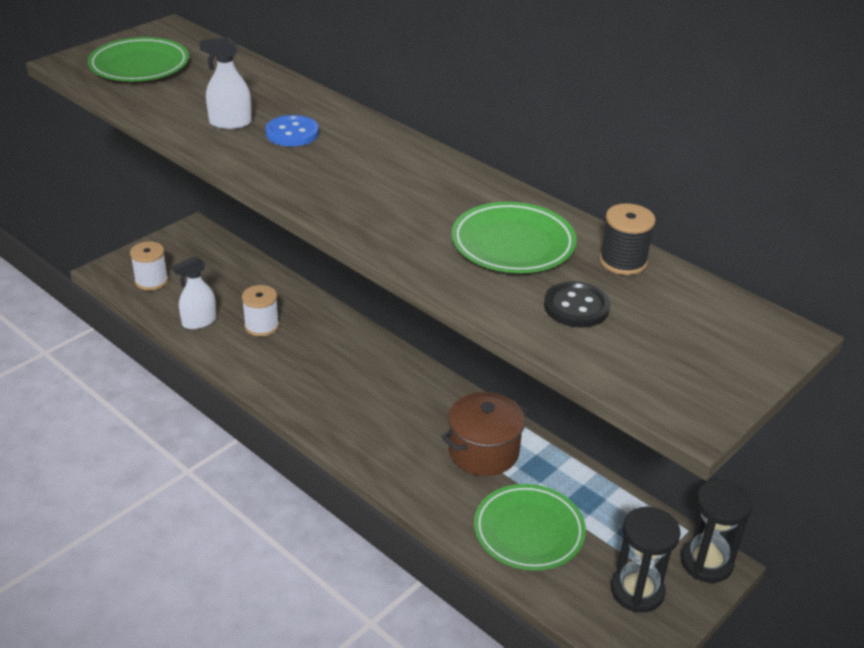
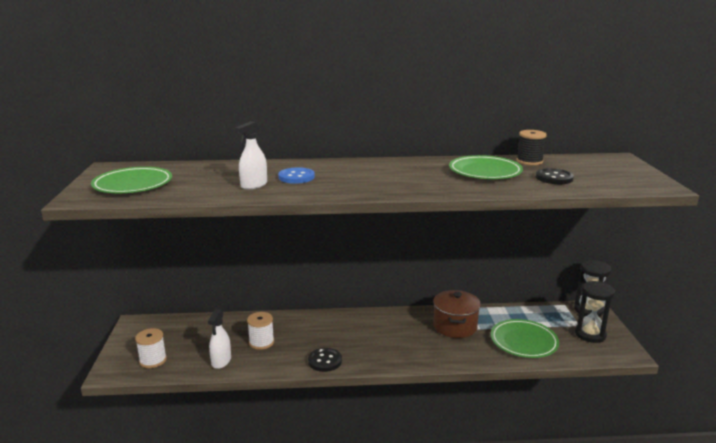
camera: 45 degrees left, 15 degrees down
none -> black button [308,348,342,372]

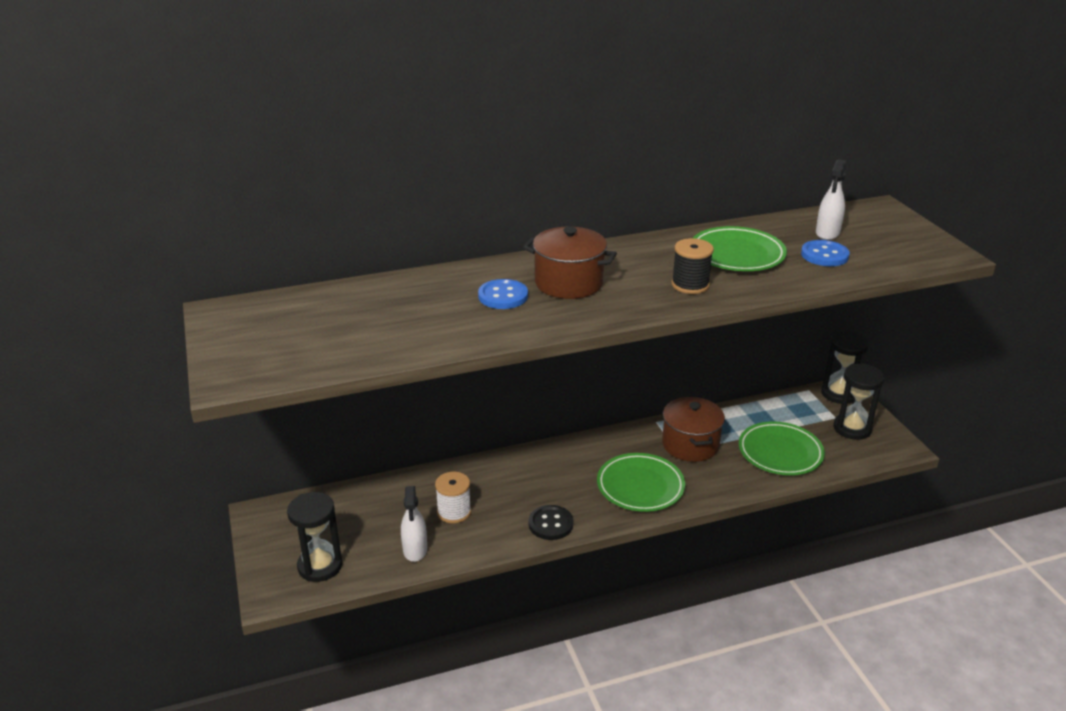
camera: 15 degrees left, 10 degrees up
green plate [91,167,172,193] -> green plate moved to [597,453,685,512]
white spool [135,328,167,368] -> black hourglass [287,492,343,582]
white spray bottle [235,121,267,190] -> white spray bottle moved to [816,159,846,240]
black spool [517,130,547,165] -> black spool moved to [671,238,714,294]
black button [536,168,574,184] -> blue button [801,240,850,266]
none -> brown pot [523,226,617,299]

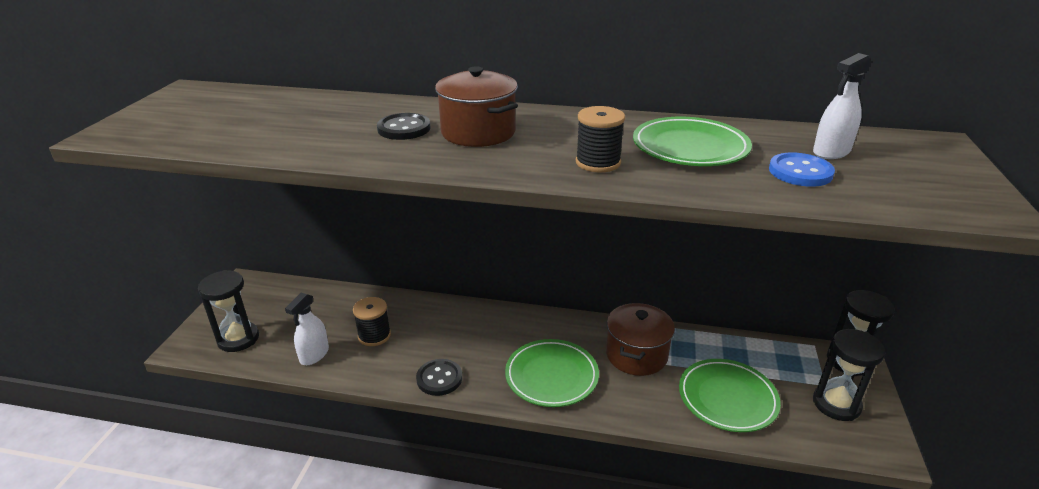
camera: 30 degrees right, 0 degrees up
white spool [435,472,471,523] -> black spool [353,297,391,346]
blue button [478,279,528,309] -> black button [377,113,430,140]

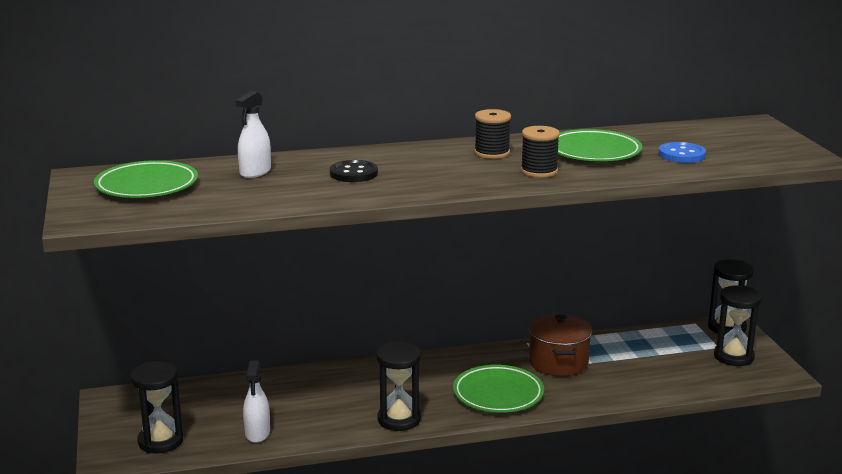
camera: 25 degrees left, 10 degrees down
black spool [353,297,391,346] -> black spool moved to [474,109,511,159]
black button [416,359,462,396] -> black hourglass [376,341,421,431]
brown pot [435,66,518,147] -> none
green plate [679,359,781,432] -> green plate moved to [94,160,198,198]
white spray bottle [813,53,871,159] -> white spray bottle moved to [235,91,271,178]

